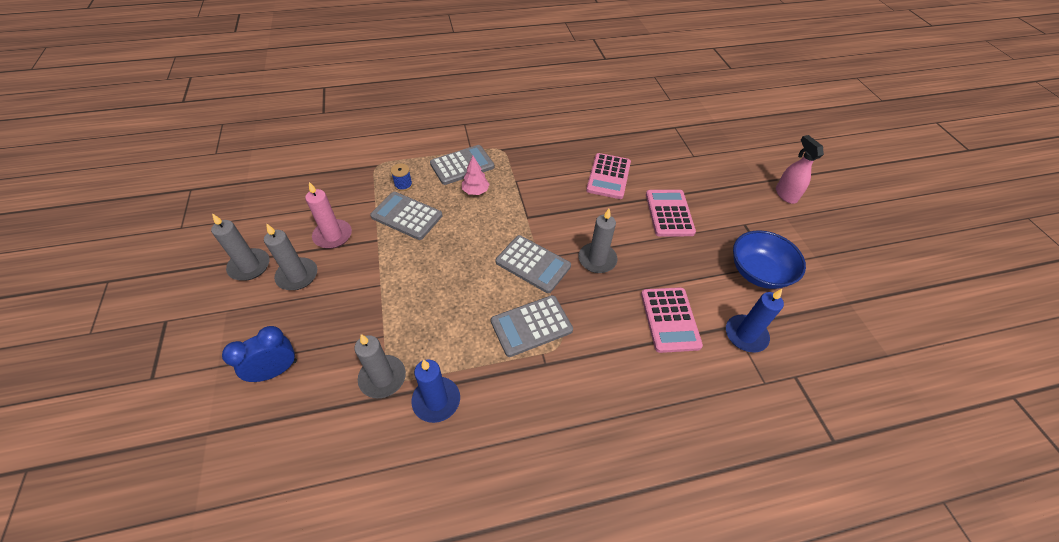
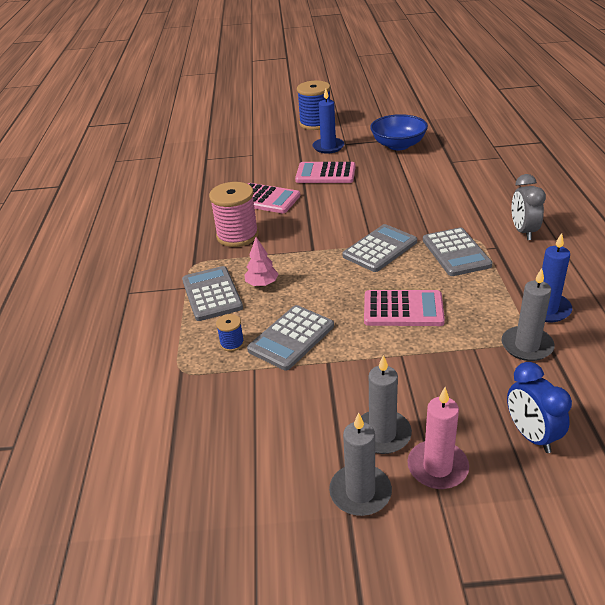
camera: 75 degrees left, 15 degrees down
pink candle [305,182,352,249] -> pink candle moved to [407,387,469,489]
grey candle [578,209,617,273] -> none
pink calculator [641,287,703,353] -> pink calculator moved to [364,290,445,326]
blue candle [726,289,784,353] -> blue candle moved to [313,88,344,154]
pink spray bottle [776,135,824,204] -> blue spool [297,81,330,130]
none -> pink spool [209,182,259,247]
none -> grey clock [512,174,546,240]

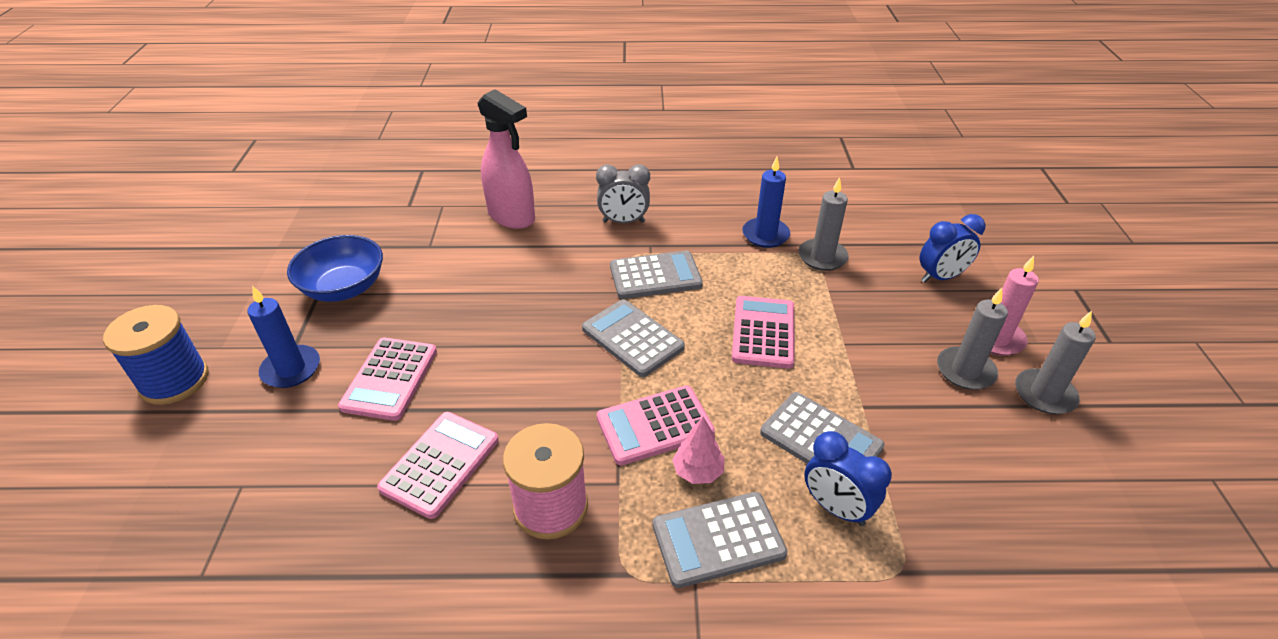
camera: 90 degrees left, 5 degrees up
blue spool [216,314,244,352] -> blue clock [804,431,892,526]
none -> pink spray bottle [478,89,535,229]
none -> pink calculator [597,386,715,465]

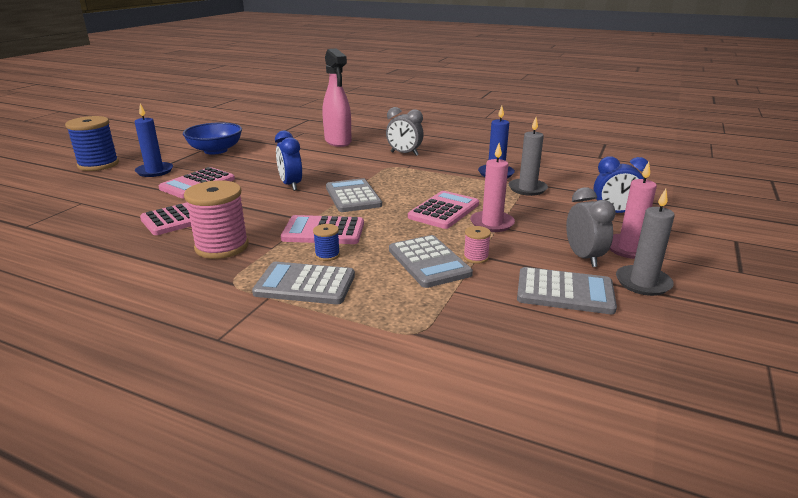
camera: 25 degrees right, 15 degrees down
grey calculator [610,250,703,299] -> grey calculator moved to [517,267,617,314]
pink tree [672,417,724,484] -> blue spool [313,224,340,261]
blue clock [804,431,892,526] -> blue clock moved to [275,130,302,191]
grey candle [937,288,1008,390] -> grey clock [566,187,616,267]
none -> pink spool [463,226,491,264]
none -> pink candle [470,143,515,232]

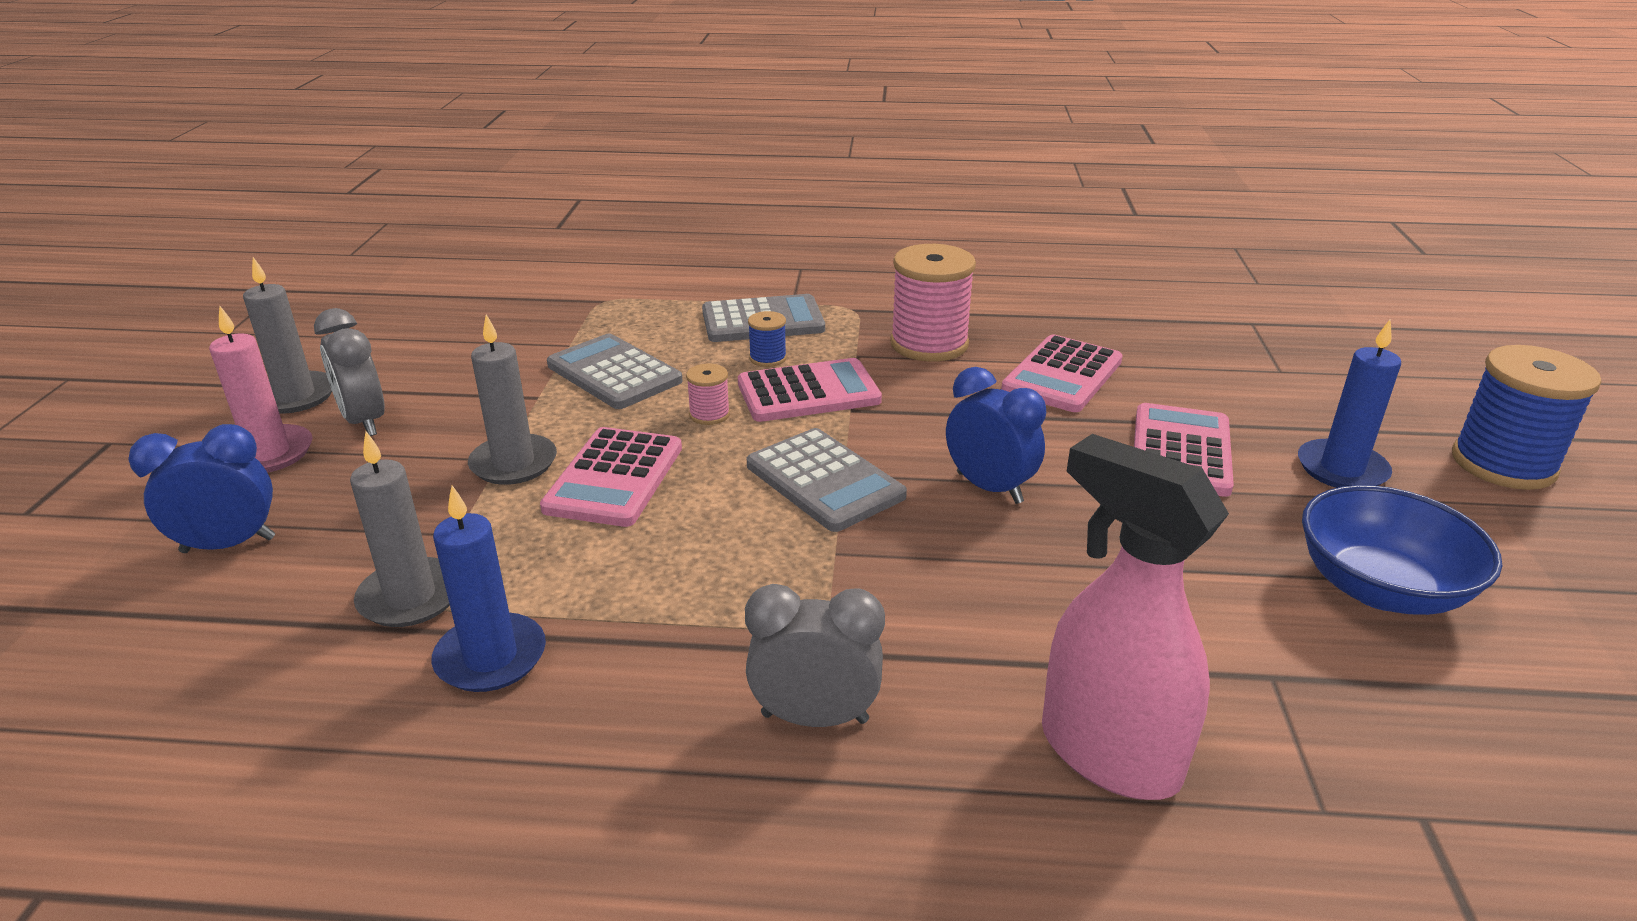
camera: 160 degrees right, 5 degrees up
pink spool [463,226,491,264] -> pink spool moved to [686,364,730,425]
pink candle [470,143,515,232] -> grey candle [468,314,557,485]
grey calculator [517,267,617,314] -> none

